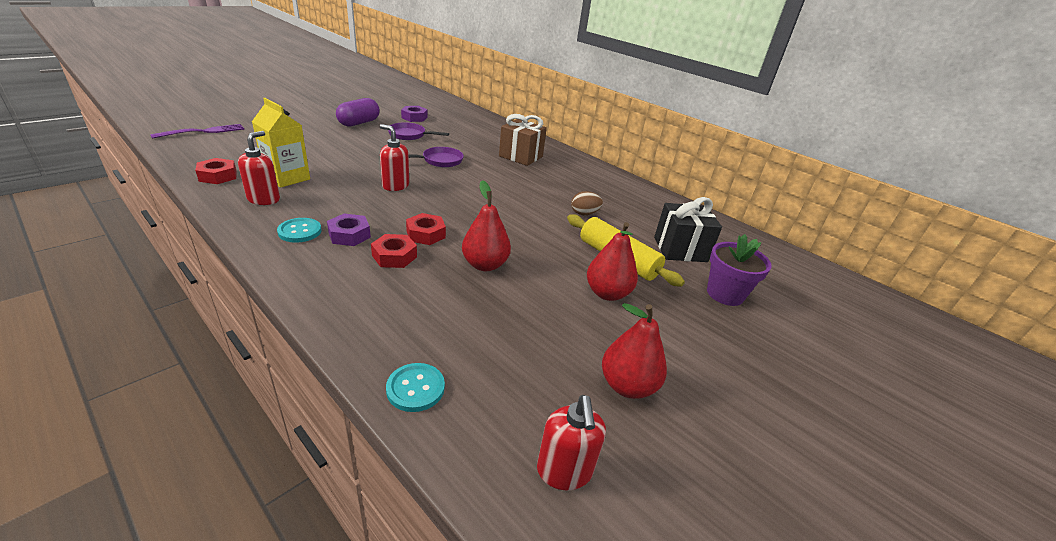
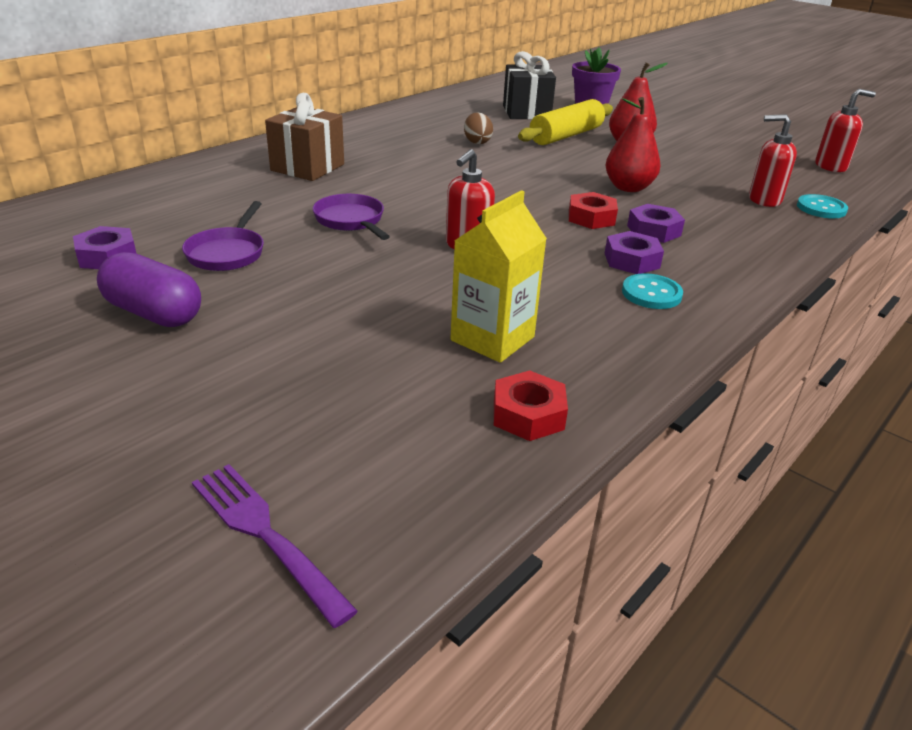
camera: 90 degrees left, 0 degrees up
red soap dispenser [238,131,280,205] -> red soap dispenser moved to [749,114,797,207]
red nut [371,234,417,268] -> purple nut [627,204,685,243]
red pear [602,303,667,399] -> none

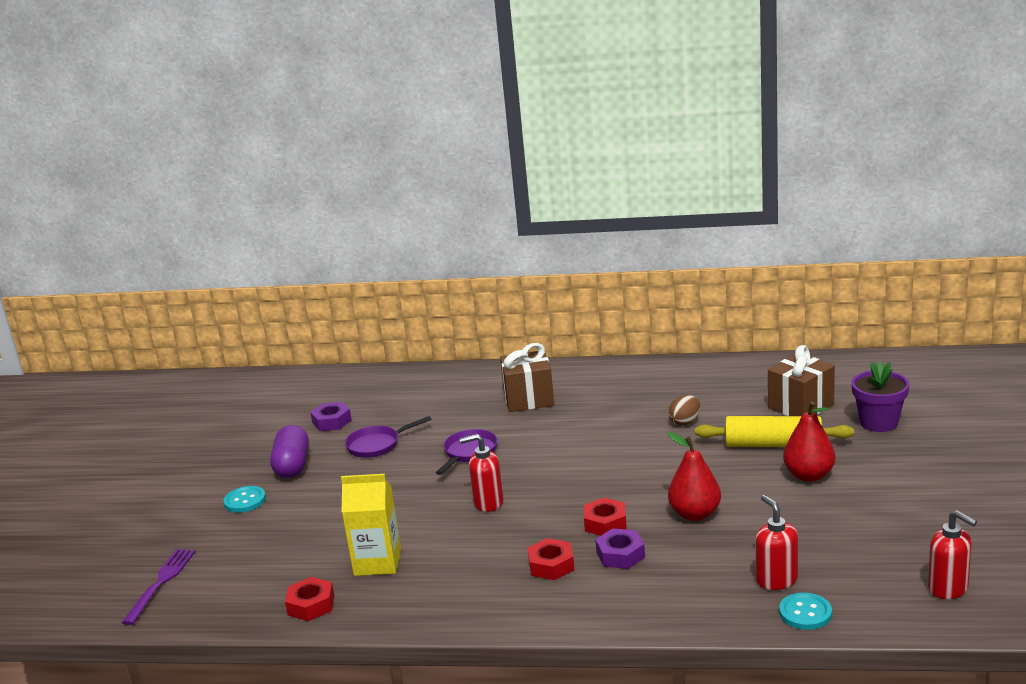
camera: 60 degrees right, 10 degrees down
black gift [503,51,556,120] -> brown gift [768,345,835,416]
purple nut [605,231,664,274] -> red nut [528,538,574,580]
turquoise button [622,273,683,309] -> turquoise button moved to [223,486,266,513]

